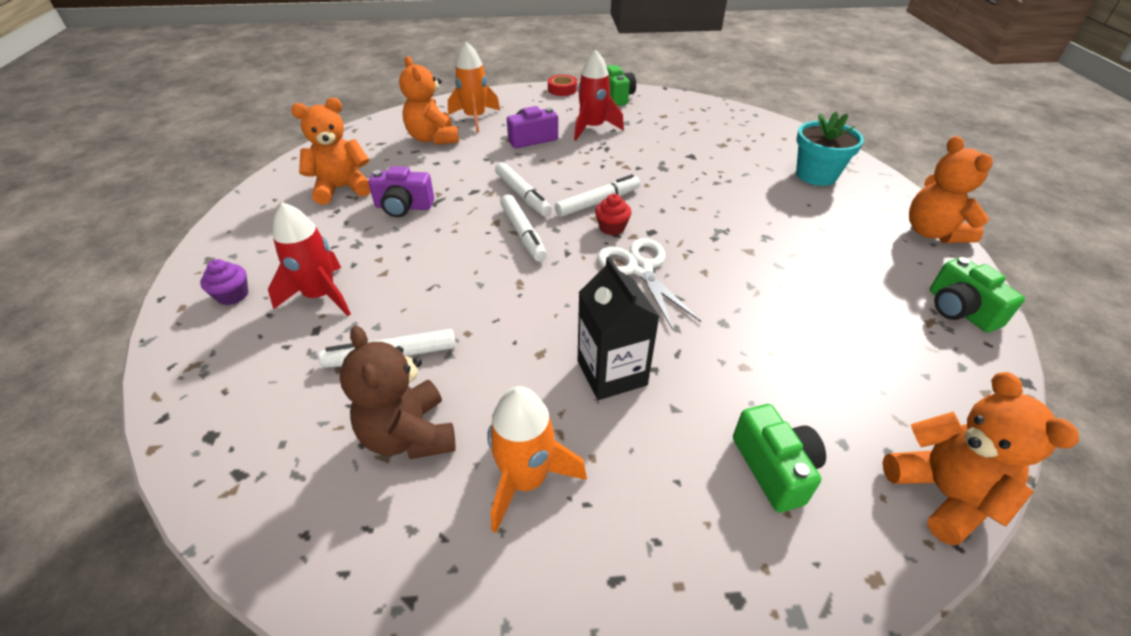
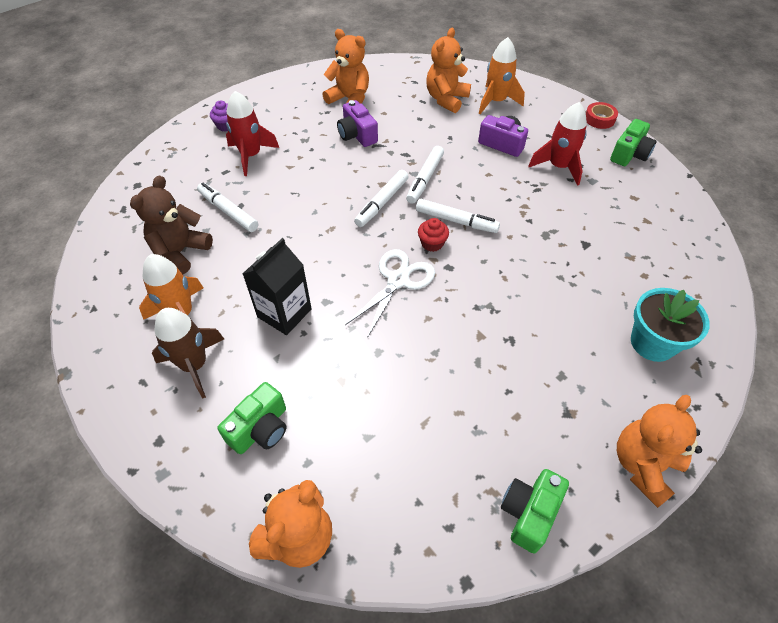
camera: 55 degrees right, 10 degrees up
none -> brown rocket [152,308,224,399]

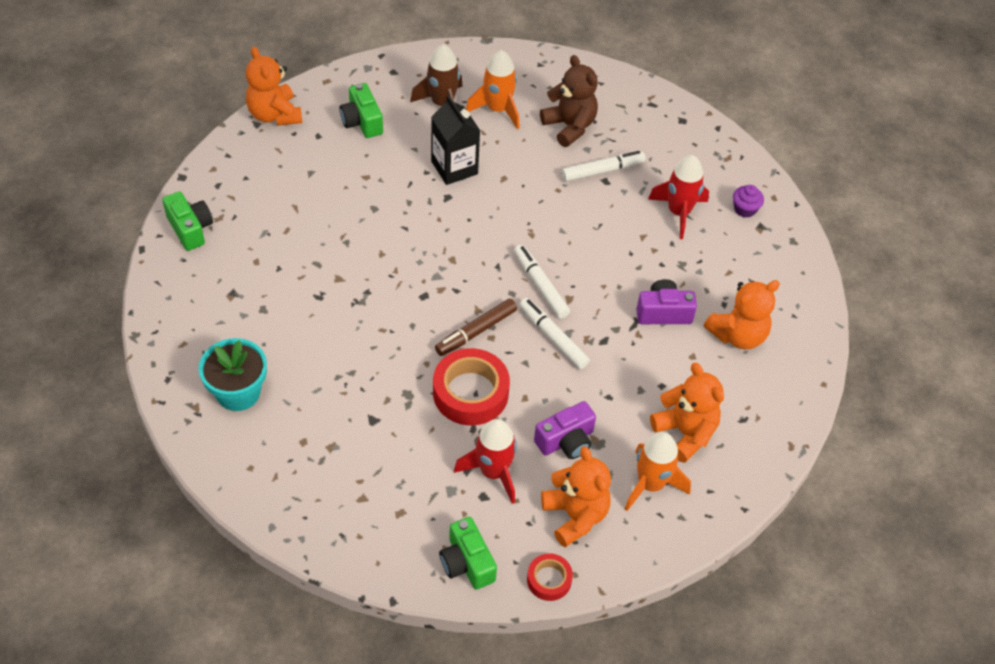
camera: 115 degrees right, 0 degrees up
white scissors [345,249,435,338] -> none
white marker [416,199,500,233] -> brown marker [435,299,517,356]
red cupcake [418,218,449,252] -> none
orange teddy bear [617,395,702,508] -> orange teddy bear moved to [541,446,611,547]
none -> red tape [433,348,510,425]

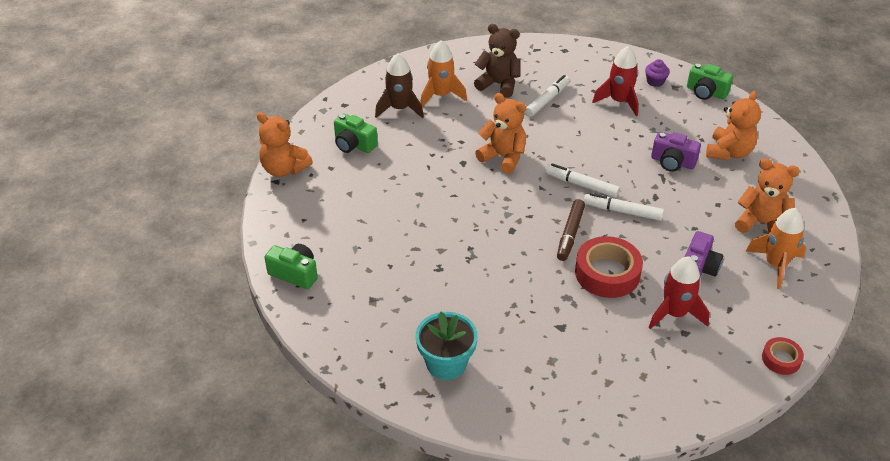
camera: 30 degrees left, 10 degrees down
black carton [431,96,480,185] -> none
green camera [439,517,497,590] -> green camera moved to [687,63,733,100]
orange teddy bear [541,446,611,547] -> orange teddy bear moved to [475,93,526,174]
purple camera [636,279,697,324] -> purple camera turned 120 degrees counterclockwise [651,132,701,172]

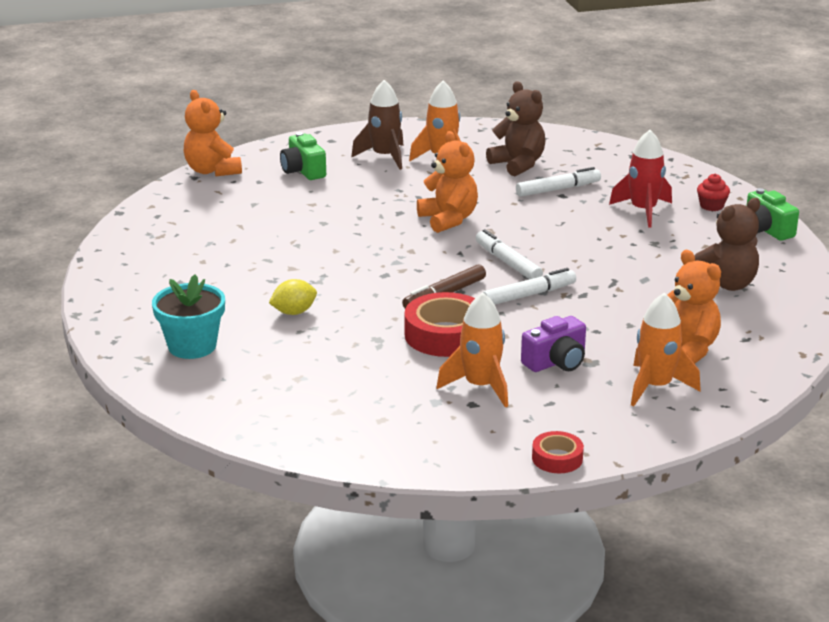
camera: 30 degrees right, 15 degrees down
green camera [265,244,318,289] -> none
white marker [584,193,664,221] -> white marker turned 105 degrees clockwise [482,268,576,305]
purple cupcake [645,59,670,87] -> red cupcake [697,174,730,211]
red rocket [648,257,710,329] -> orange rocket [436,293,508,408]
purple camera [651,132,701,172] -> none
orange teddy bear [706,91,761,160] -> brown teddy bear [694,198,760,291]
none -> yellow lemon [269,279,317,315]

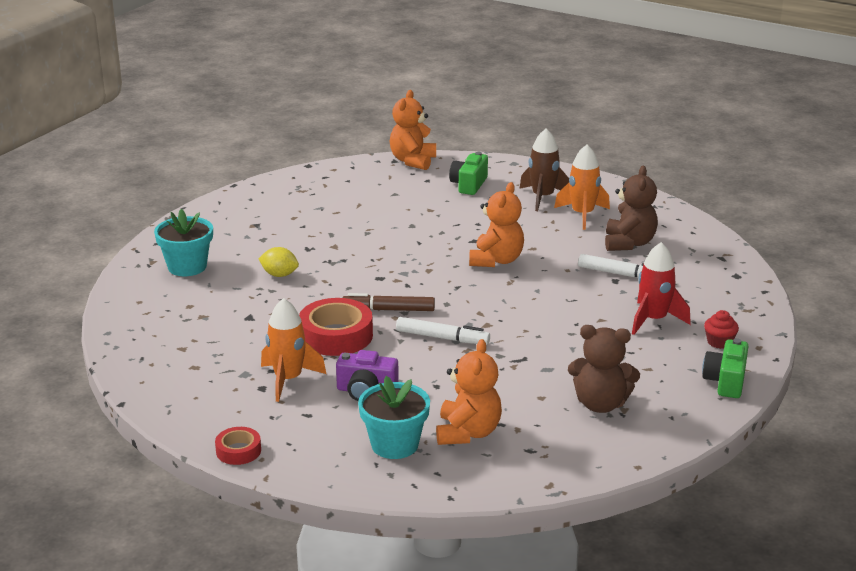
camera: 45 degrees right, 0 degrees up
white marker [476,229,543,279] -> none
orange rocket [631,293,701,407] -> turquoise flower pot [358,376,430,459]

